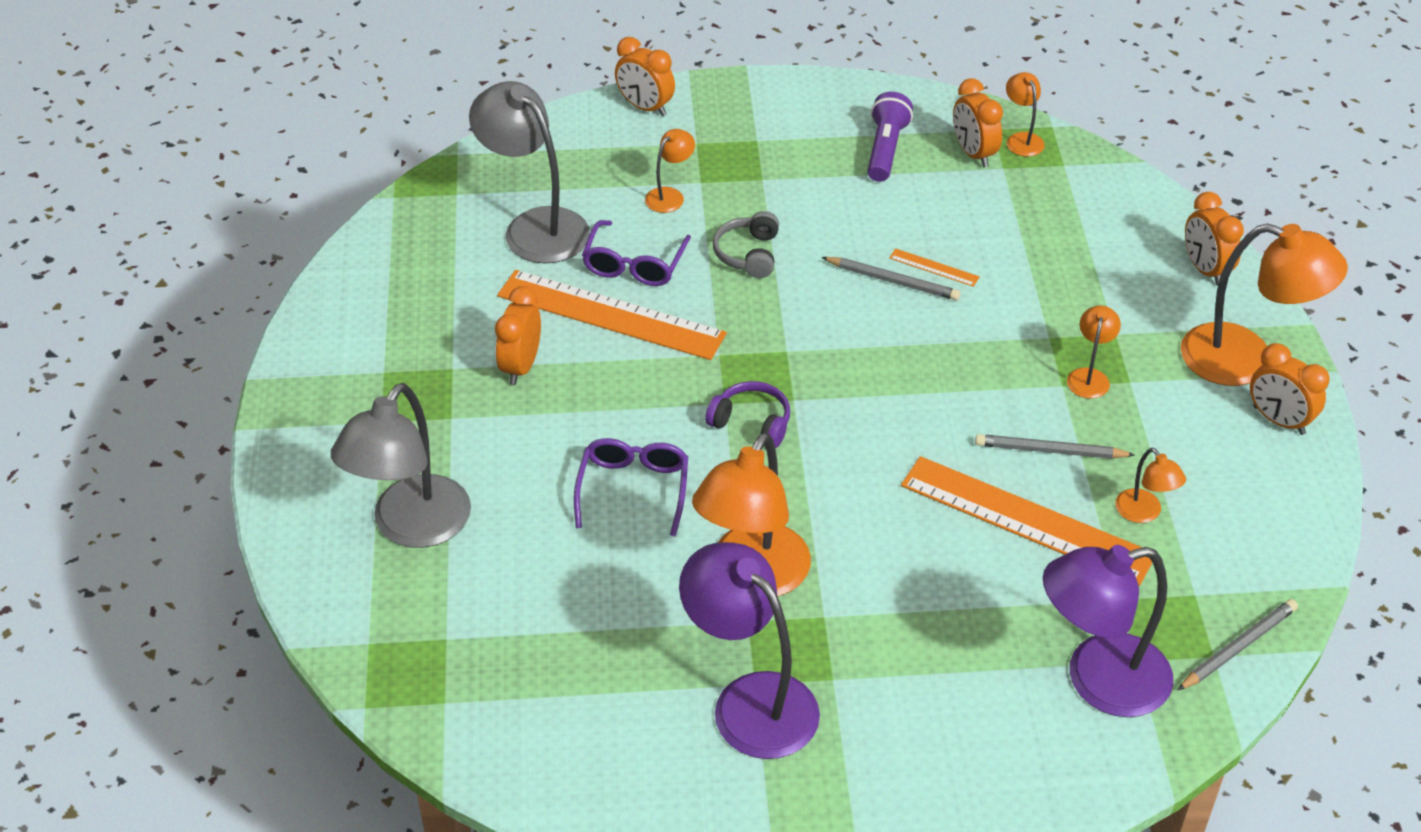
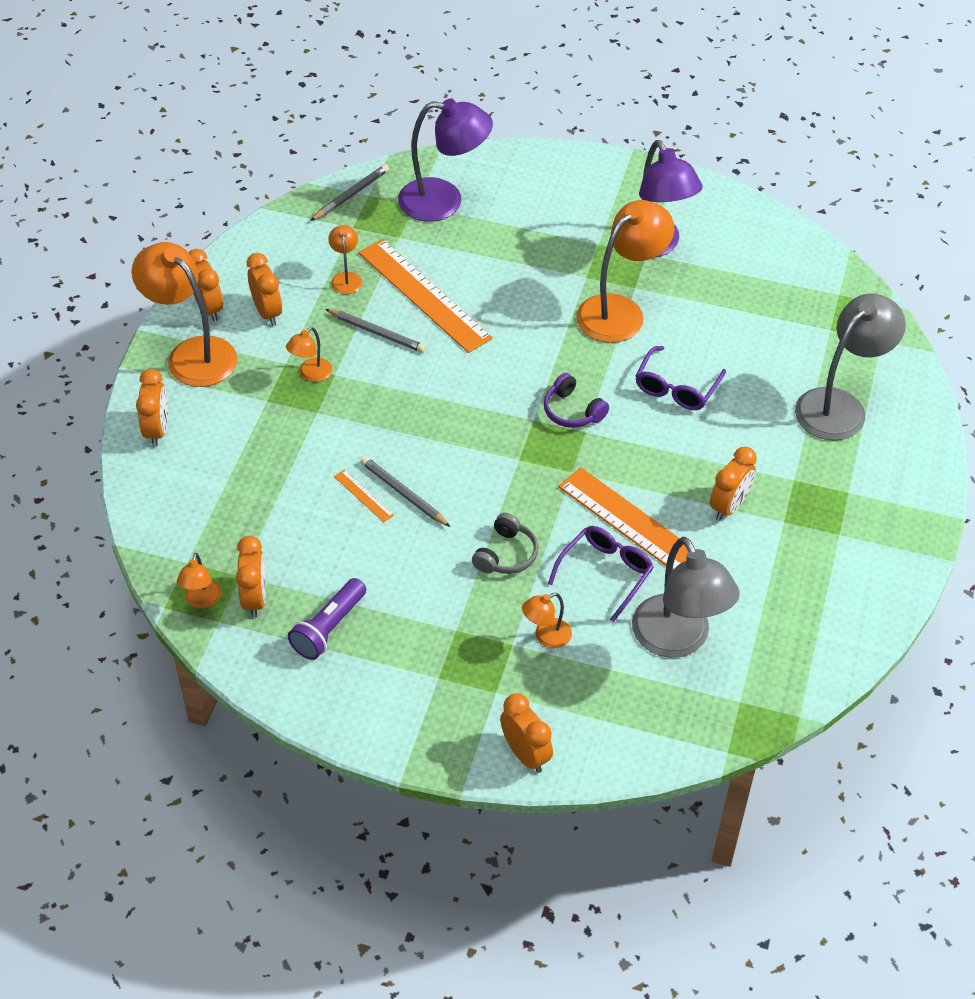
camera: 160 degrees left, 5 degrees up
grey pencil [1177,599,1298,691] -> grey pencil turned 150 degrees clockwise [310,164,389,221]
none -> orange clock [247,253,282,326]

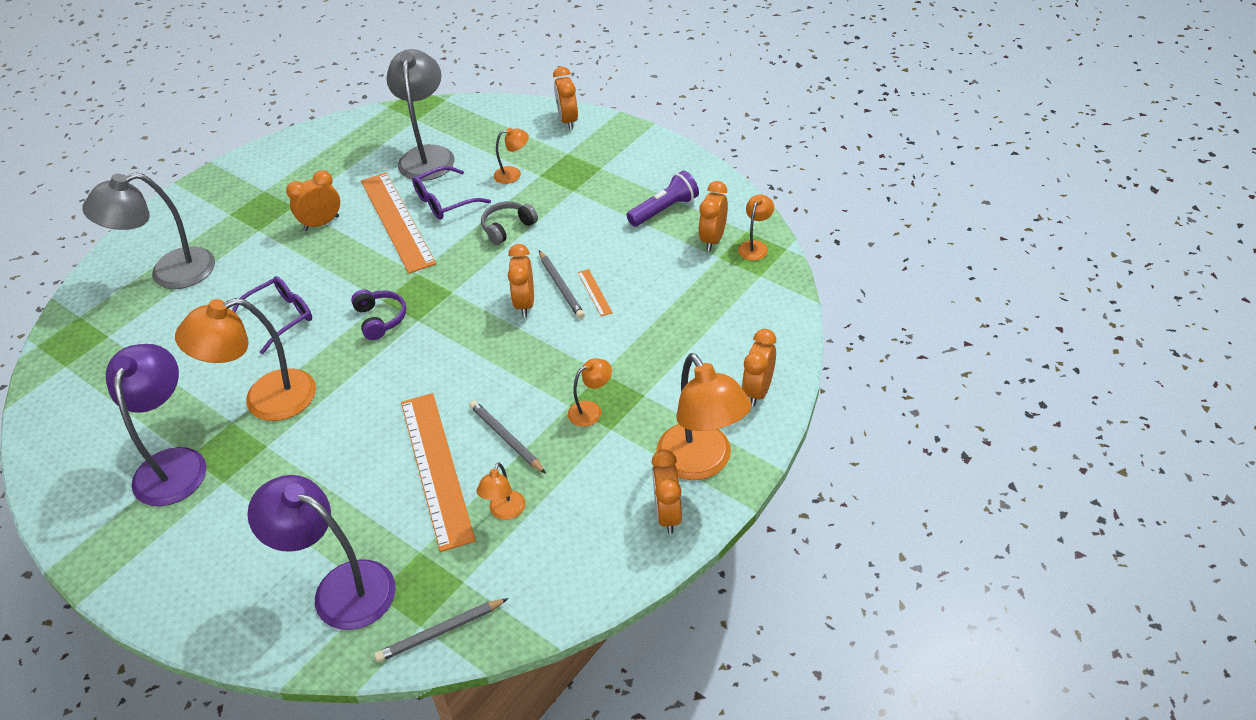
camera: 155 degrees left, 5 degrees down
orange clock [247,253,282,326] -> orange clock moved to [508,244,534,317]

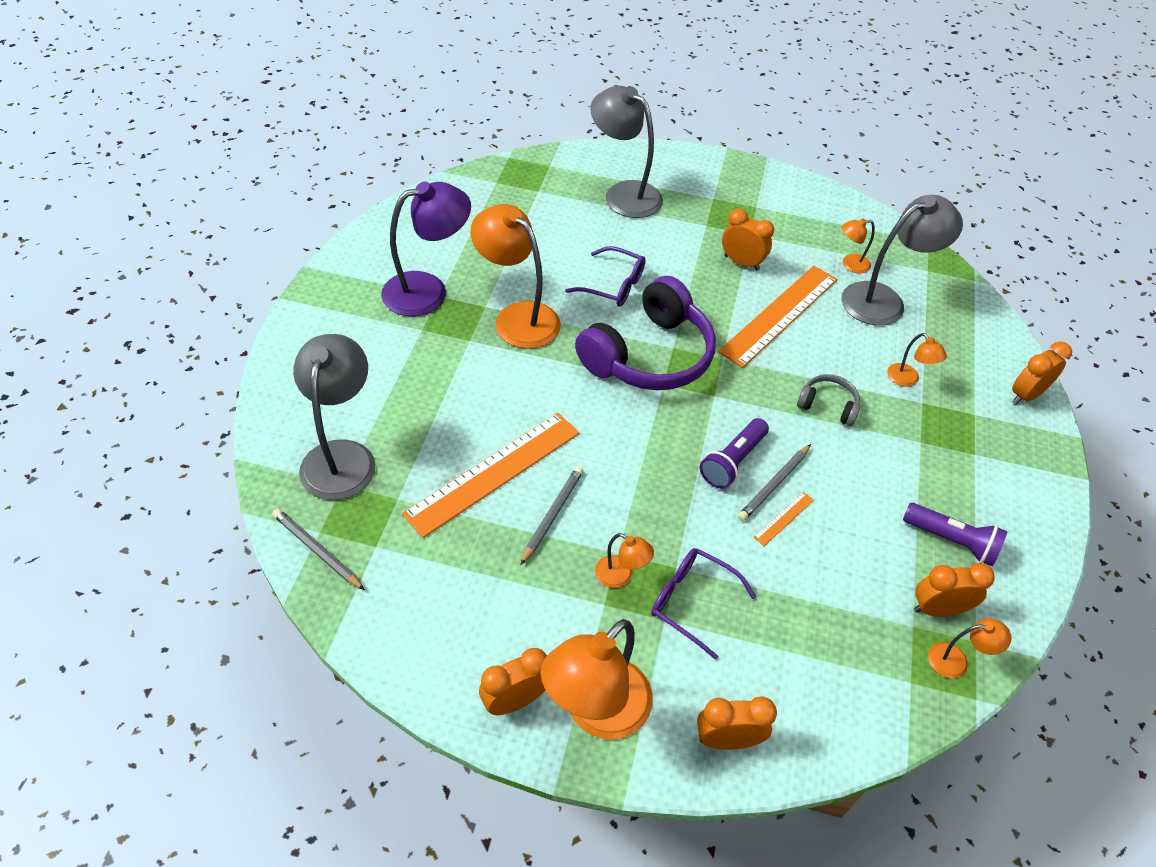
camera: 60 degrees right, 5 degrees up
purple lamp [247,475,396,630] -> grey lamp [293,334,376,500]
purple headphones [351,290,406,340] -> purple headphones [575,276,716,390], size x2.23
purple glasses [412,166,491,220] -> purple glasses moved to [651,548,756,660]
orange lamp [476,462,526,520] -> orange lamp moved to [842,218,875,273]
orange clock [508,244,534,317] -> purple flashlight [700,418,769,489]

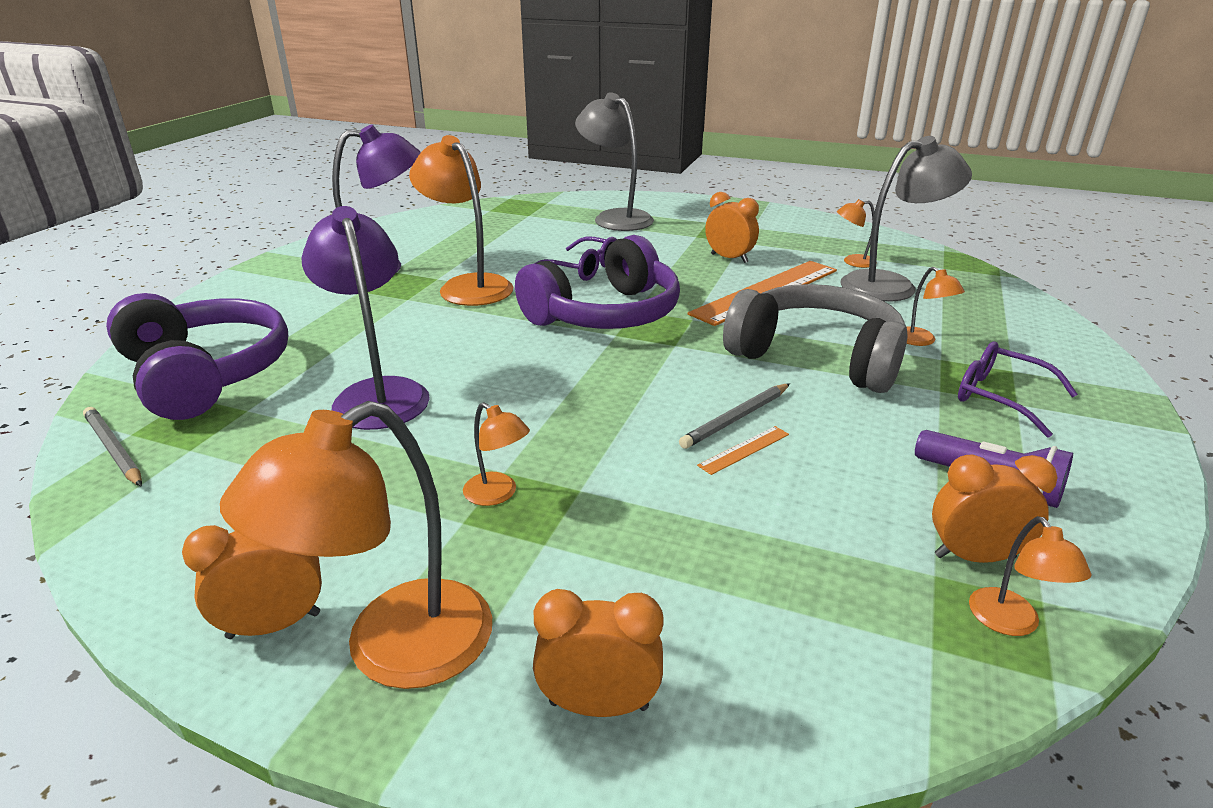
camera: 10 degrees right, 20 degrees down
grey lamp [293,334,376,500] -> purple headphones [106,293,288,420]
orange ruler [402,413,580,538] -> purple lamp [302,206,430,430]
grey pencil [520,466,584,565] -> none
purple glasses [651,548,756,660] -> purple glasses moved to [958,342,1078,438]
purple flashlight [700,418,769,489] -> none
grey headphones [797,374,860,426] -> grey headphones [723,284,907,393], size x2.23
orange lamp [928,618,1012,679] -> orange lamp turned 75 degrees clockwise [969,516,1091,636]
orange clock [1012,341,1072,405] -> none

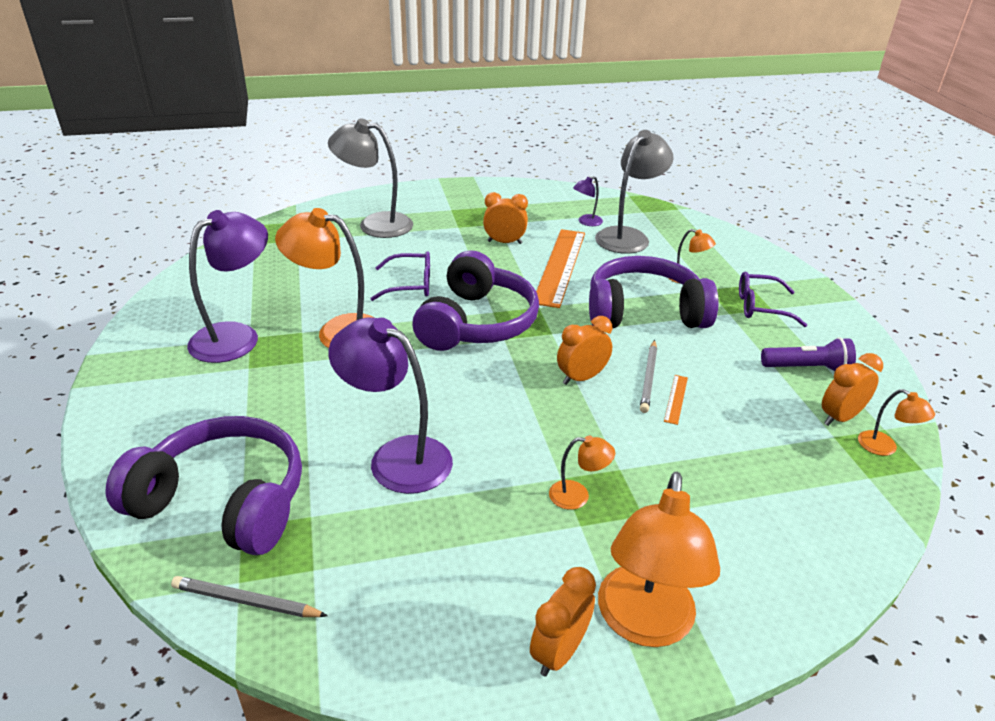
camera: 35 degrees left, 5 degrees up
orange clock [533,589,663,717] -> orange clock moved to [557,316,612,385]
grey headphones [723,284,907,393] -> purple headphones [589,256,719,329]
orange lamp [837,199,877,268] -> purple lamp [573,176,603,226]

